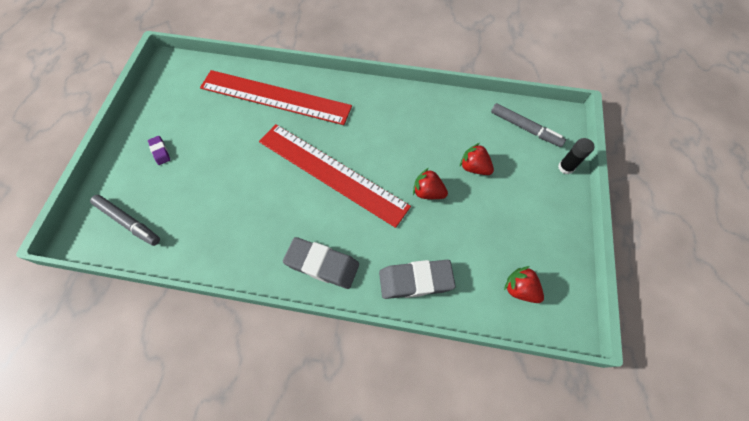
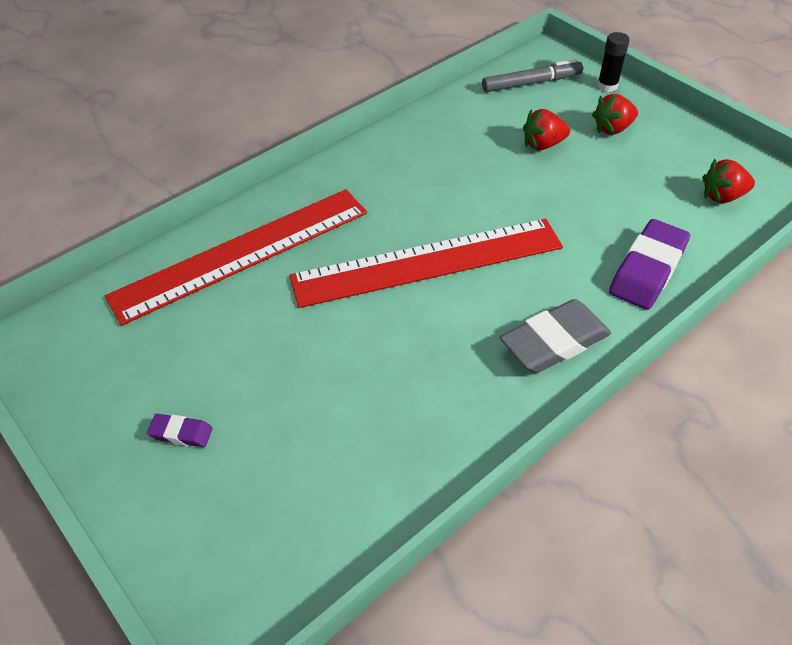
camera: 50 degrees left, 15 degrees down
grey marker [90,195,160,246] -> none
grey eraser [379,260,456,299] -> purple eraser [609,219,690,310]
red strawberry [413,168,448,199] -> red strawberry moved to [592,94,638,135]

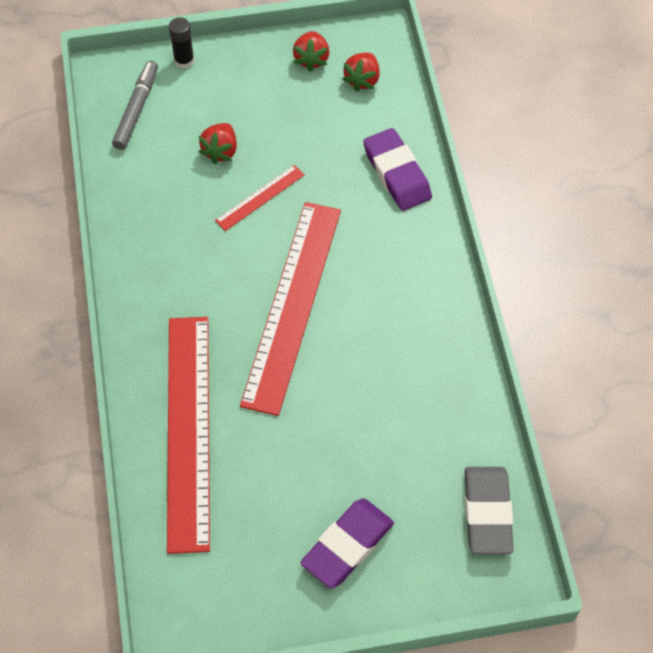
camera: 60 degrees left, 10 degrees up
purple eraser [147,414,213,447] -> purple eraser [300,498,394,588], size x2.05
grey eraser [500,299,611,373] -> grey eraser moved to [464,467,514,554]
red strawberry [592,94,638,135] -> red strawberry moved to [293,31,330,72]
none -> red ruler [215,165,304,231]

